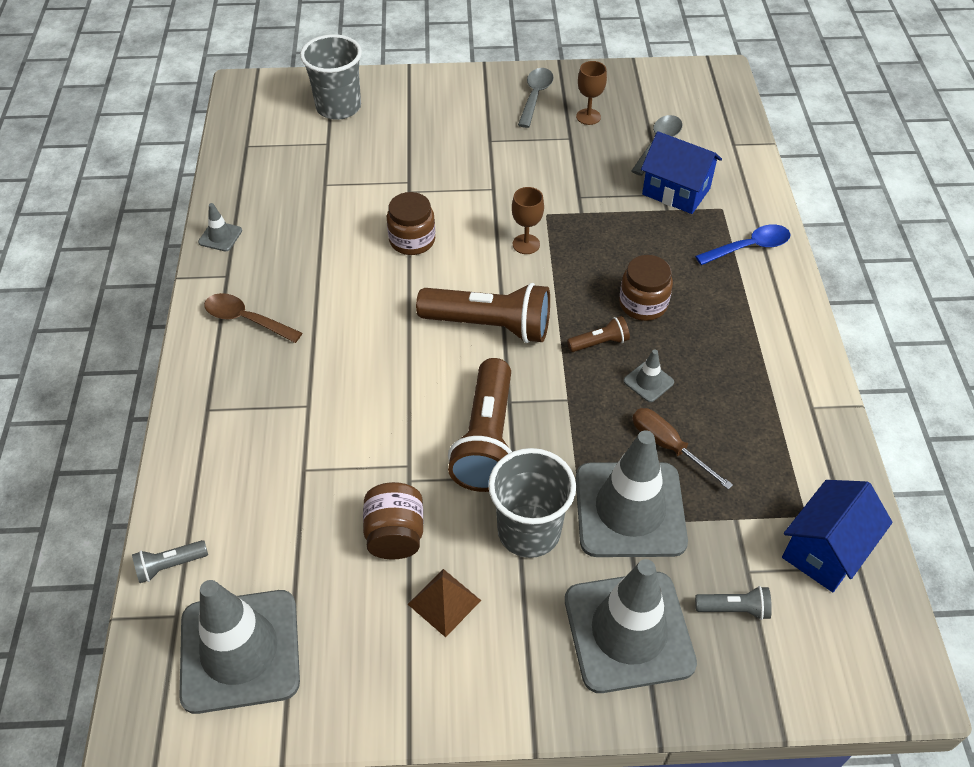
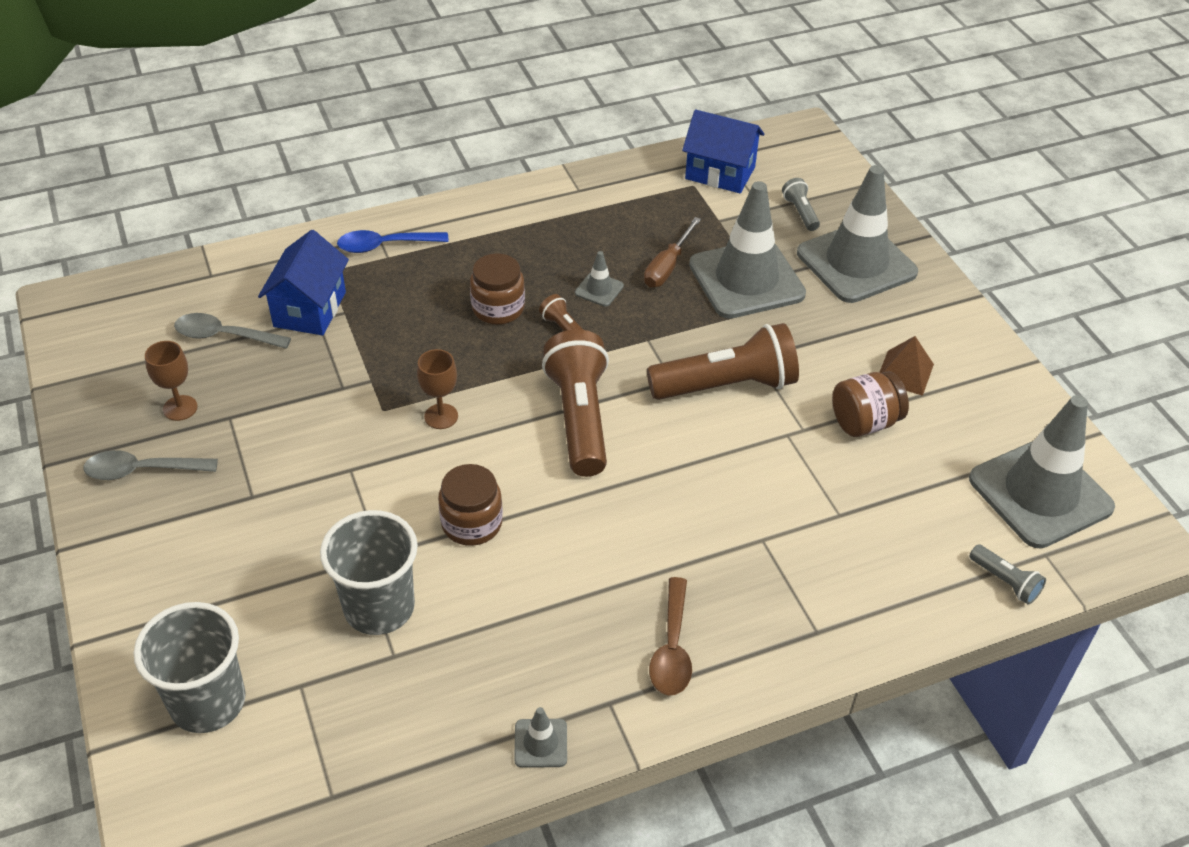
camera: 110 degrees left, 5 degrees down
grey cup [488,448,576,558] -> grey cup moved to [320,510,418,635]
blue spoon [695,224,790,265] -> blue spoon turned 60 degrees counterclockwise [337,230,449,253]

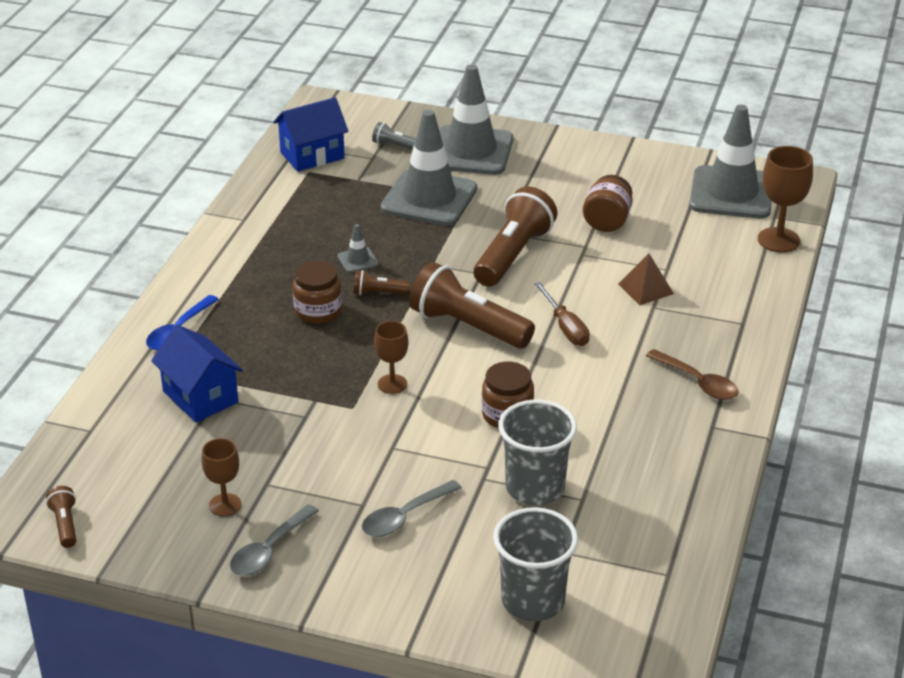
camera: 50 degrees left, 10 degrees down
grey spoon [174,313,291,349] -> grey spoon moved to [362,480,462,537]
grey traffic cone [514,707,567,768] -> none
brown screwdriver [644,217,701,288] -> brown screwdriver moved to [534,282,590,346]
brown pyramid [880,336,934,396] -> brown pyramid moved to [618,253,674,305]
grey flashlight [969,544,1046,605] -> brown goblet [758,146,813,253]
none -> brown flashlight [46,486,77,548]

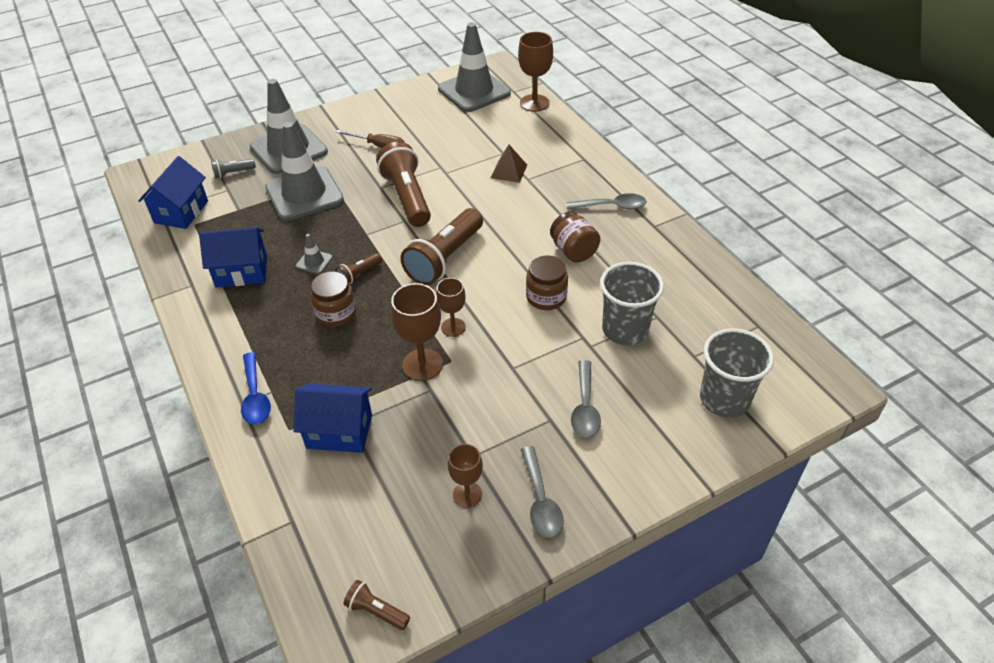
camera: 45 degrees left, 10 degrees up
brown flashlight [409,262,535,348] -> brown flashlight turned 45 degrees counterclockwise [400,208,483,285]
brown screwdriver [534,282,590,346] -> brown screwdriver moved to [336,130,404,148]
brown jar [583,175,633,232] -> brown jar moved to [550,212,601,262]
brown spoon [646,349,739,400] -> grey spoon [566,193,647,209]
none -> blue house [199,227,267,288]
none -> brown goblet [391,283,443,381]

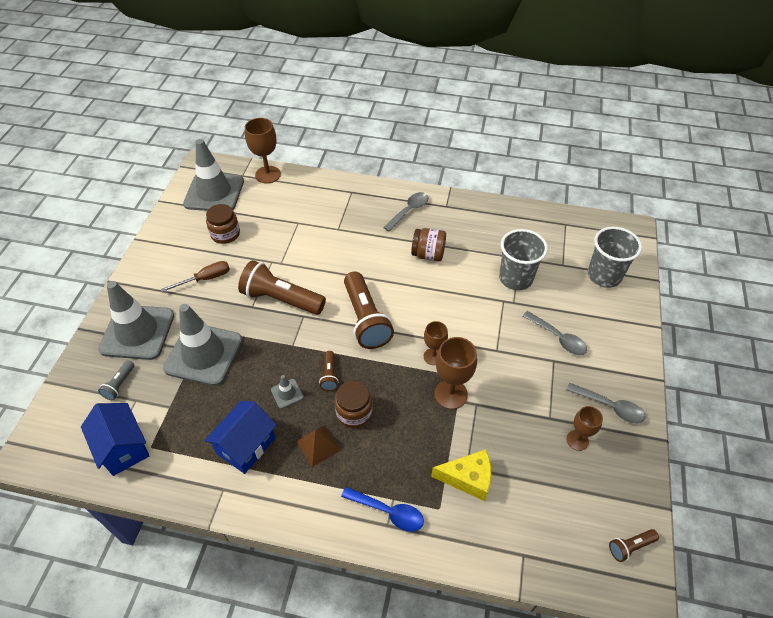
camera: 50 degrees left, 5 degrees up
blue house [293,384,372,453] -> yellow cheese [431,449,491,501]
brown pyramid [491,145,527,183] -> brown pyramid moved to [296,425,340,467]
brown jar [526,256,568,310] -> brown jar moved to [206,204,240,244]

